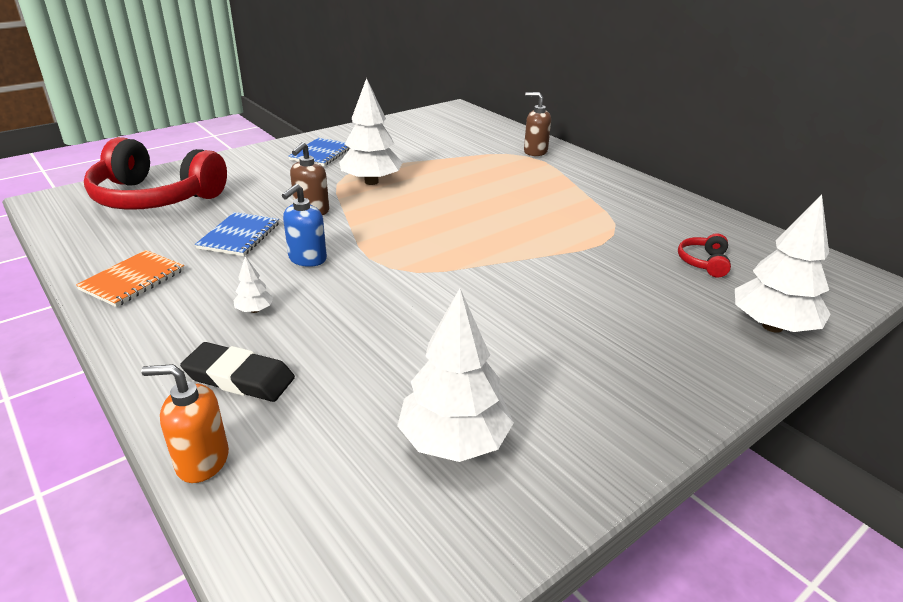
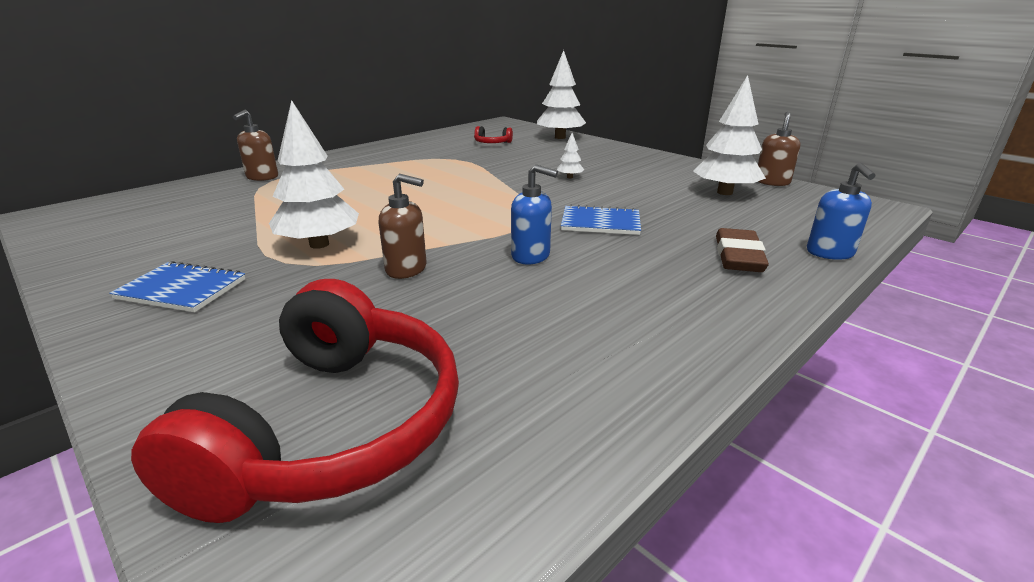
camera: 95 degrees left, 5 degrees down
orange notebook [76,250,184,307] -> none
orange soap dispenser [141,364,229,483] -> blue soap dispenser [807,163,876,260]
black eraser [180,342,295,402] -> brown eraser [716,228,769,272]
blue notebook [195,212,279,256] -> blue notebook moved to [561,204,641,235]
white tree [233,256,273,313] -> white tree moved to [557,133,584,178]
none -> brown soap dispenser [758,112,800,186]

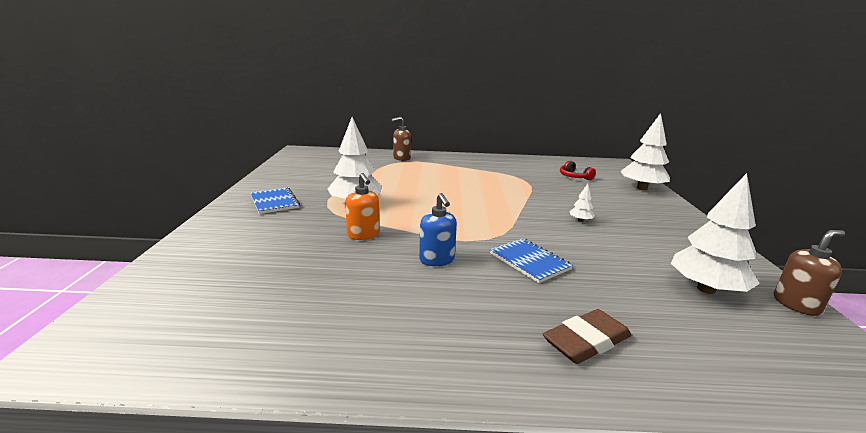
camera: 45 degrees right, 5 degrees down
red headphones [131,279,459,523] -> none
brown soap dispenser [379,174,427,279] -> orange soap dispenser [345,173,380,240]
blue soap dispenser [807,163,876,260] -> none

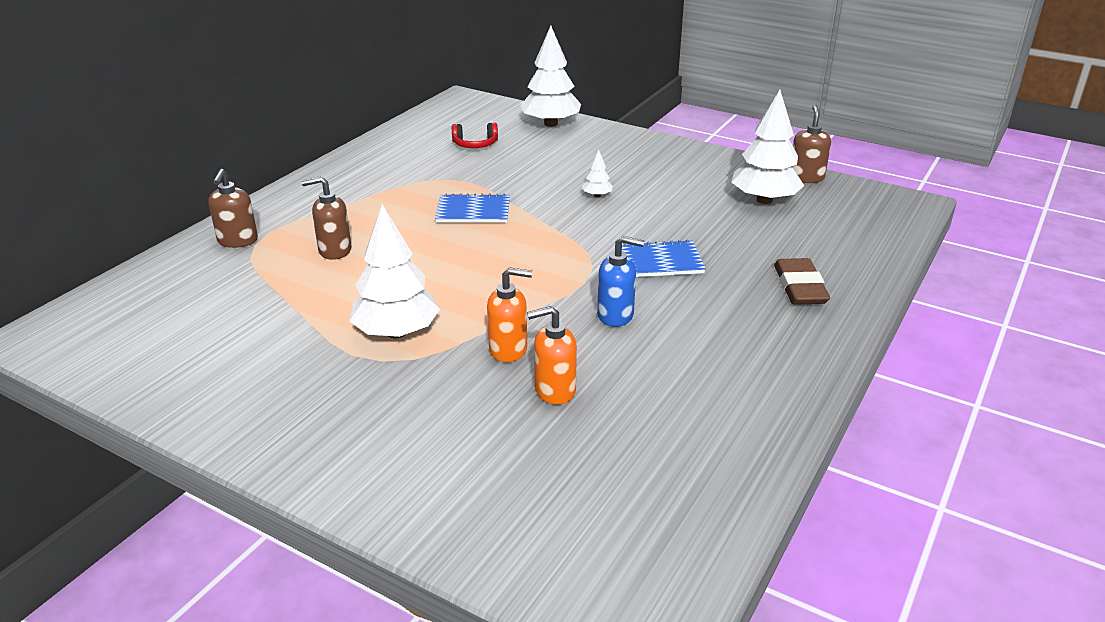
camera: 60 degrees left, 10 degrees up
blue notebook [250,187,300,214] -> blue notebook moved to [435,193,510,223]
none -> brown soap dispenser [301,176,351,260]
none -> orange soap dispenser [527,306,577,405]

